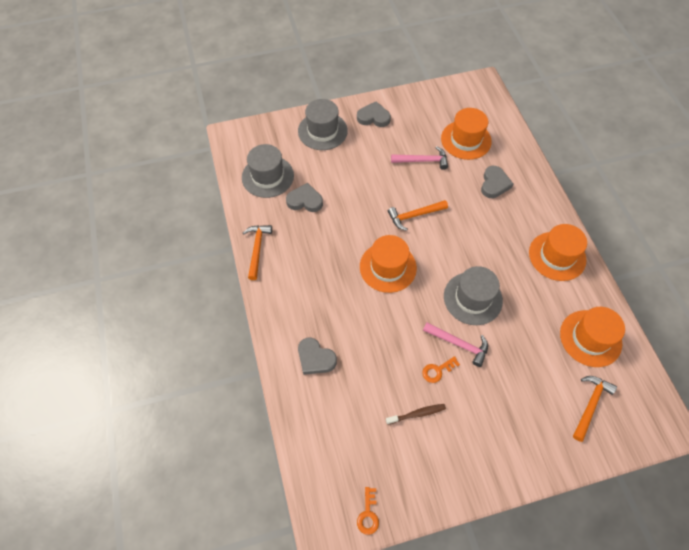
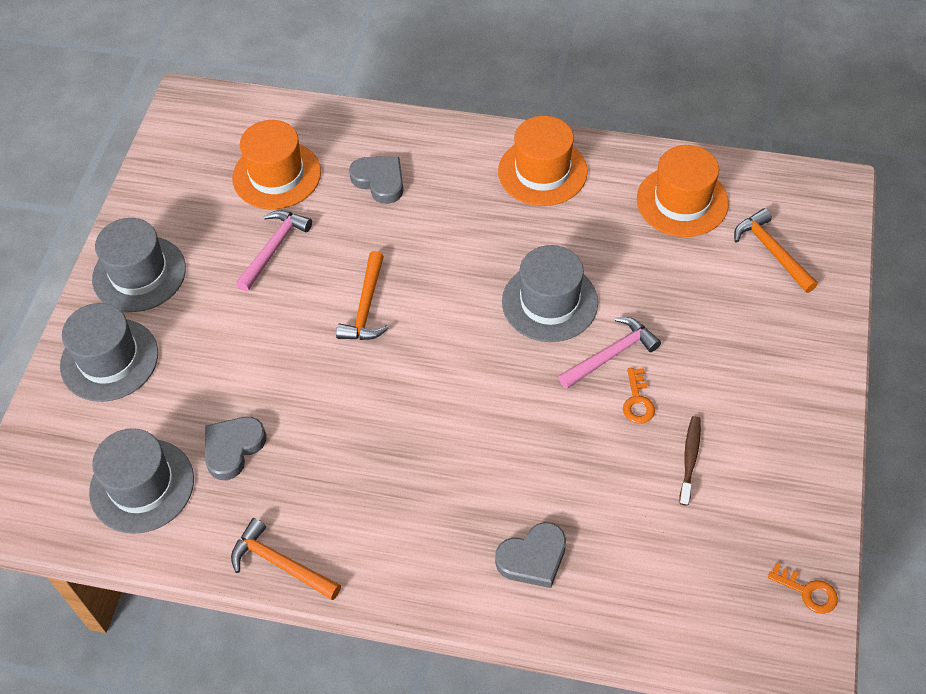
camera: 60 degrees left, 5 degrees down
grey heart [357,101,391,127] -> grey hat [92,218,186,312]
orange hat [360,235,417,293] -> none

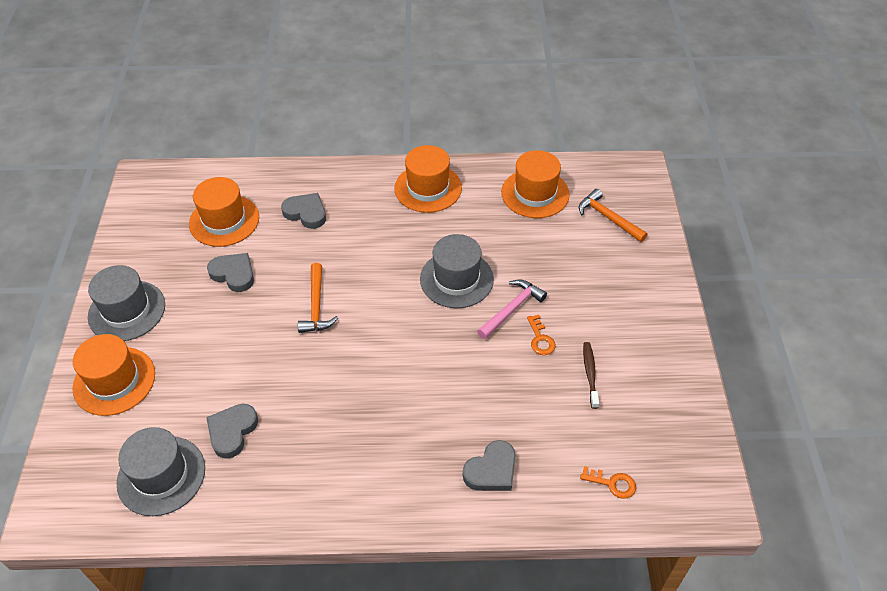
camera: 15 degrees left, 5 degrees down
grey hat [60,303,158,402] -> orange hat [72,334,155,416]
orange hammer [231,518,341,600] -> none
pink hammer [236,210,312,291] -> grey heart [207,253,254,292]
orange key [768,563,838,614] -> orange key moved to [580,466,636,499]

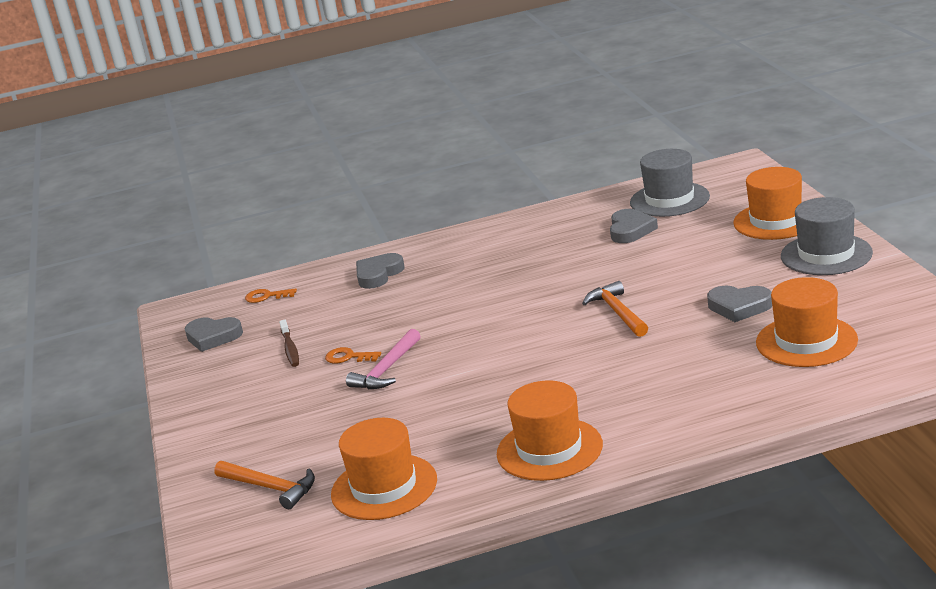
camera: 170 degrees right, 25 degrees down
grey heart [281,193,326,229] -> grey heart moved to [185,317,243,352]
grey hat [420,234,494,308] -> none
orange key [527,315,556,355] -> orange key turned 45 degrees counterclockwise [325,347,381,363]

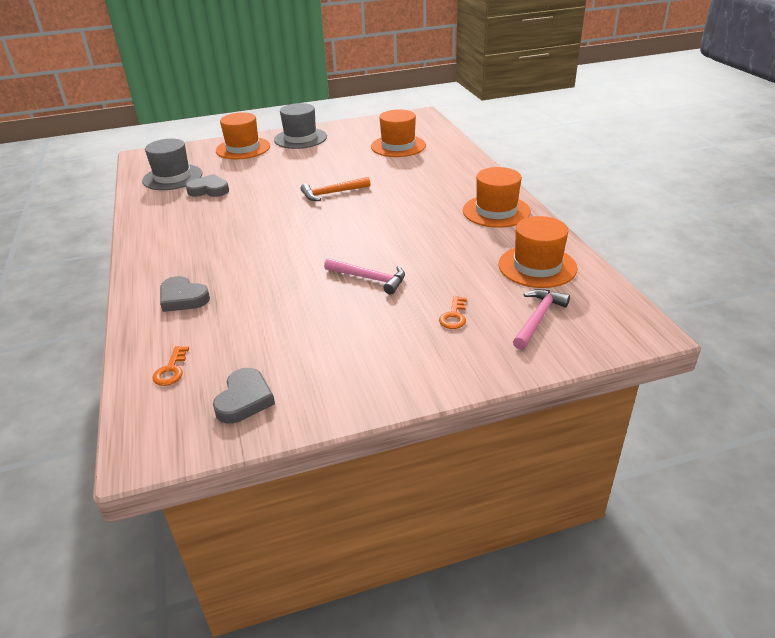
camera: 95 degrees left, 10 degrees up
orange hammer [215,461,315,509] -> pink hammer [513,289,570,350]
brown toothbrush [279,320,299,367] -> none
orange key [325,347,381,363] -> orange key moved to [439,296,467,329]
grey heart [707,286,772,322] -> none

